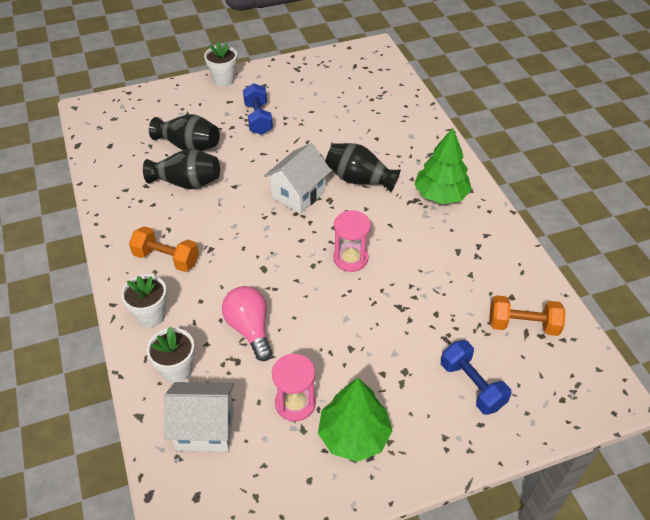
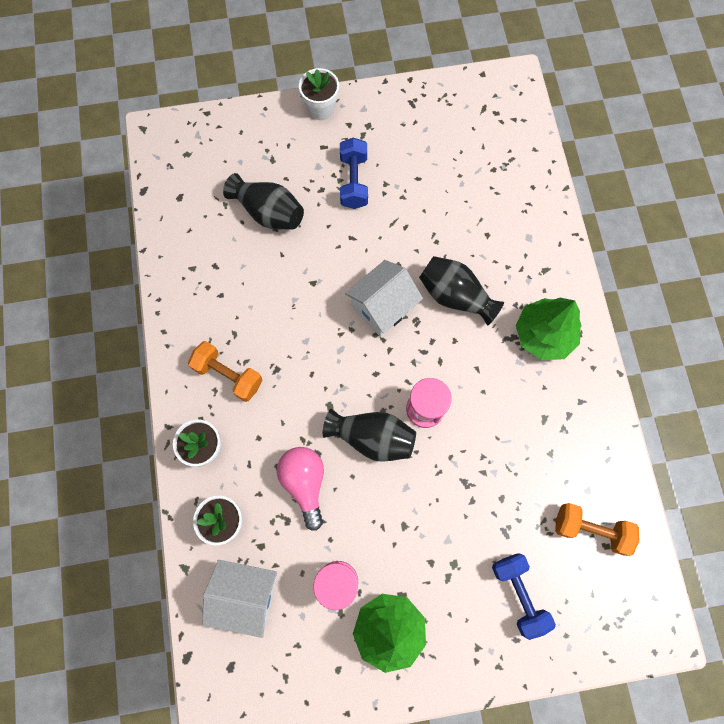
camera: 10 degrees right, 25 degrees up
black vase [143,149,220,189] -> black vase moved to [323,409,416,462]

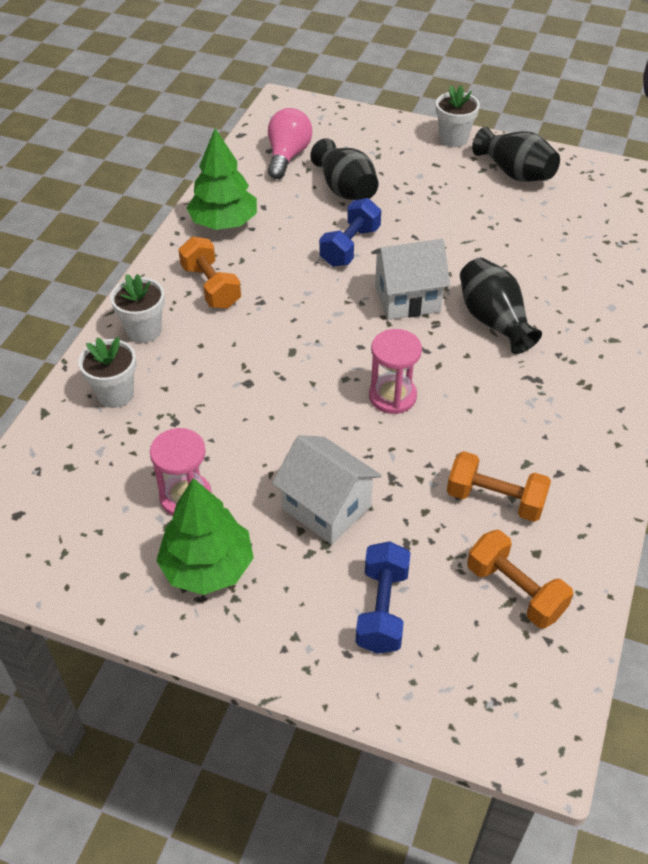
camera: 30 degrees right, 25 degrees down
white house [203,560,277,638] -> white house moved to [272,435,382,544]
pink light bulb [277,447,324,531] -> pink light bulb moved to [268,108,312,179]
black vase [323,409,416,462] -> black vase moved to [472,127,560,182]
blue dumbbell [340,138,368,209] -> blue dumbbell moved to [319,198,381,267]
green tree [516,298,582,360] -> green tree moved to [187,128,257,230]
none -> orange dumbbell [447,451,551,522]

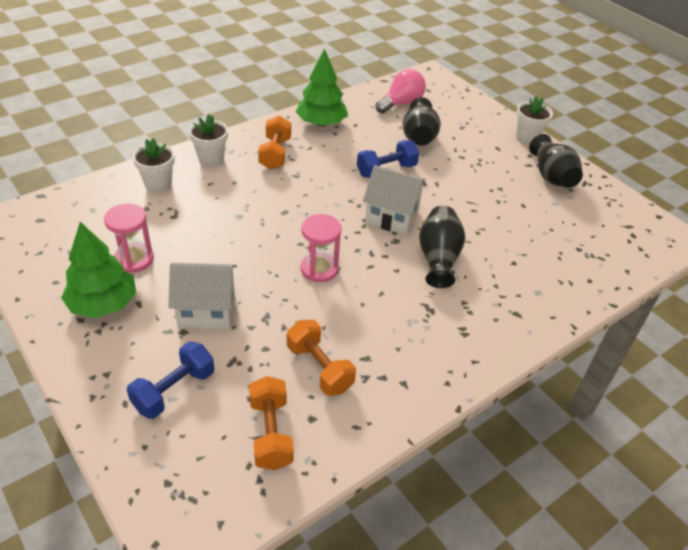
camera: 30 degrees right, 5 degrees down
white house [272,435,382,544] -> white house turned 75 degrees counterclockwise [168,263,237,330]

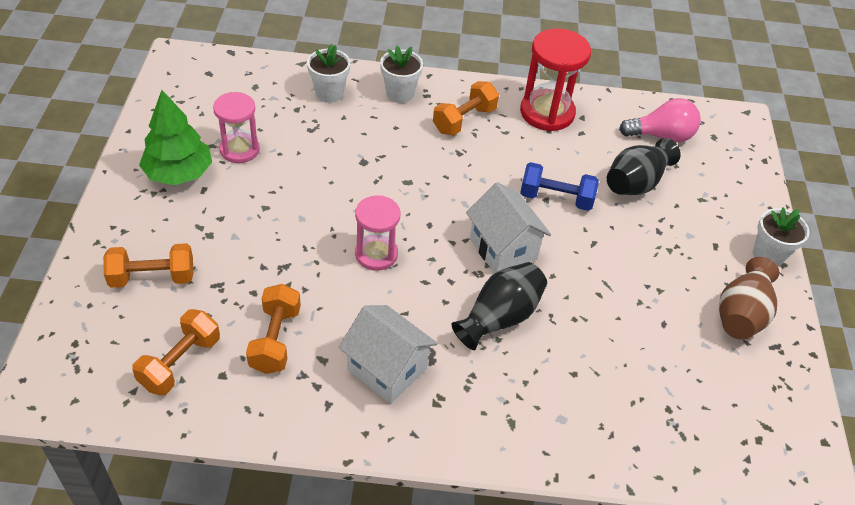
camera: 40 degrees right, 5 degrees up
blue dumbbell [127,341,214,419] -> orange dumbbell [103,243,194,288]
white house [168,263,237,330] -> white house moved to [339,305,438,404]
green tree [296,48,348,126] -> red hourglass [520,28,591,131]
black vase [529,134,583,188] -> brown vase [719,257,779,340]

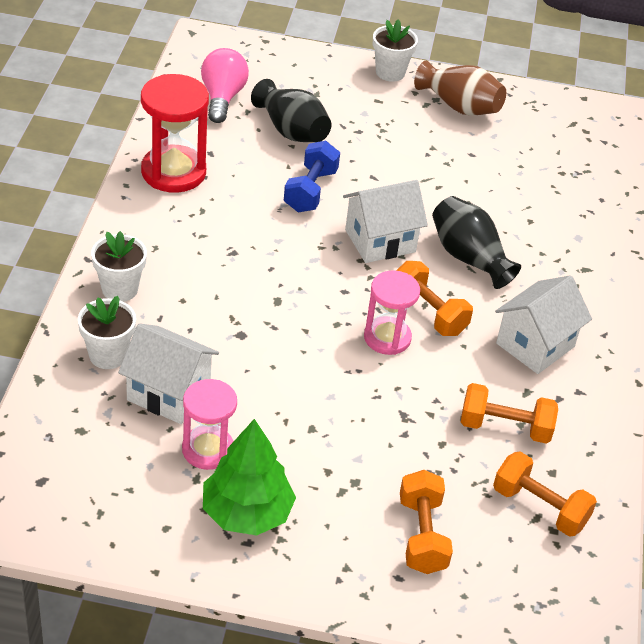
camera: 85 degrees left, 5 degrees down
orange dumbbell [433,81,499,135] -> orange dumbbell moved to [396,261,473,336]
none -> white house [118,323,219,424]

